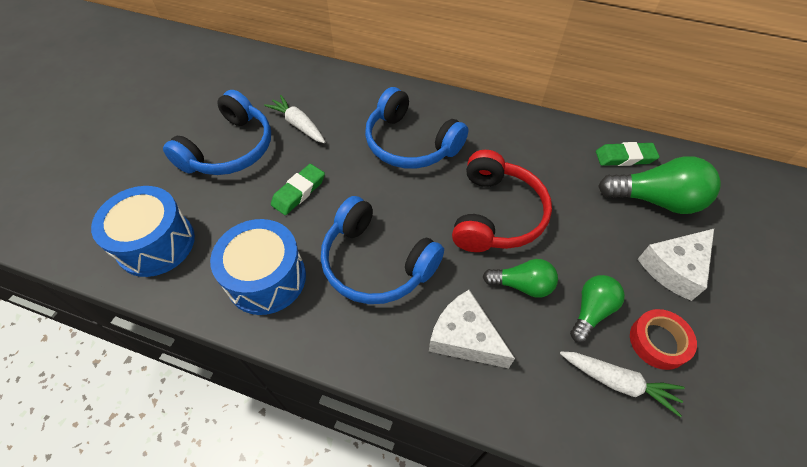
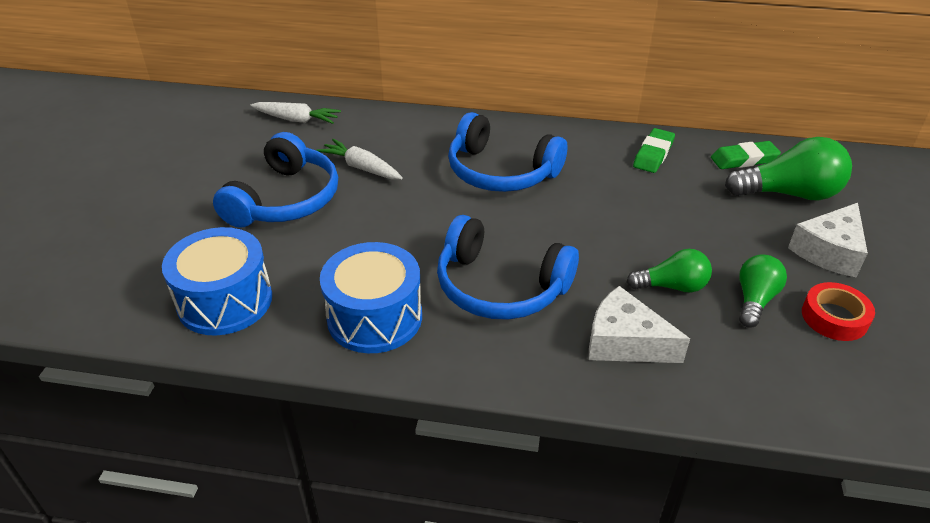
camera: 10 degrees left, 15 degrees down
green eraser [271,164,325,215] -> green eraser moved to [633,128,675,173]
red headphones [452,150,552,252] -> none
white carrot [560,352,685,417] -> white carrot moved to [250,102,341,124]

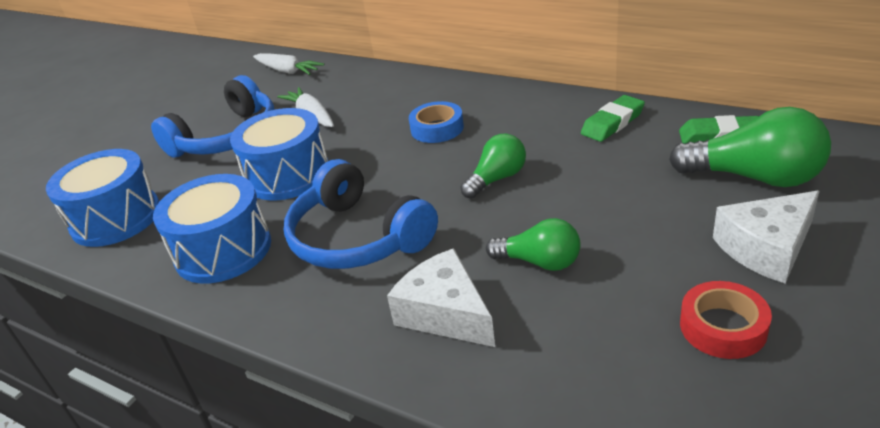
camera: 25 degrees right, 5 degrees down
blue headphones [448,112,567,192] -> blue tape [409,101,464,143]
green light bulb [739,254,787,328] -> green light bulb moved to [460,134,526,199]
none -> blue drum [230,108,328,201]

